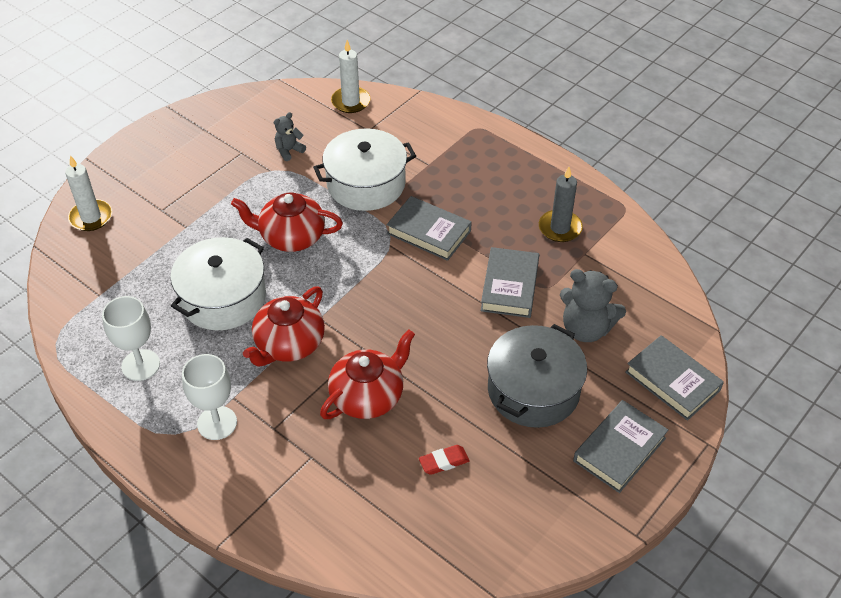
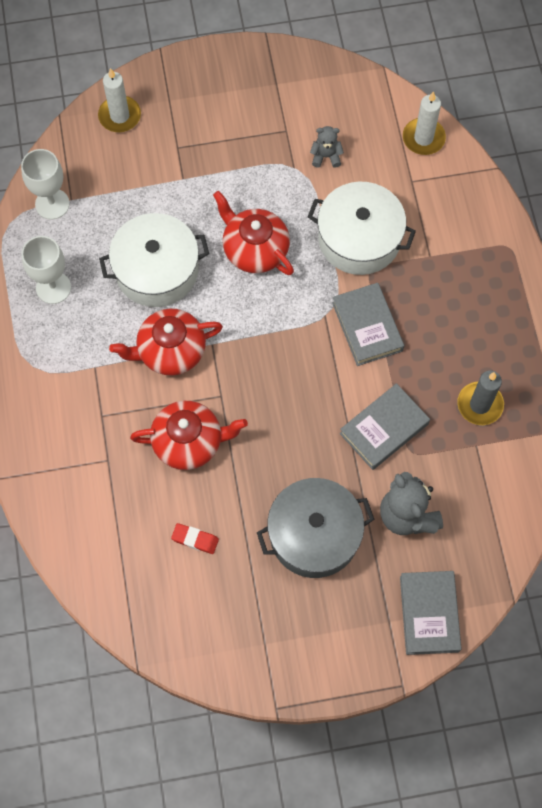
camera: 40 degrees right, 20 degrees up
white goblet [182,354,237,440] -> white goblet moved to [21,149,70,219]
grey book [573,400,669,493] -> none

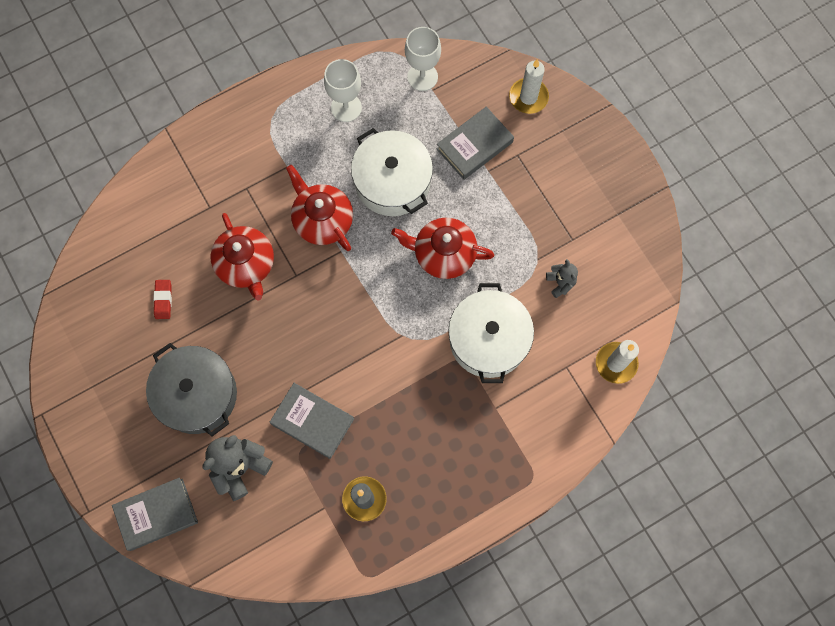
camera: 70 degrees right, 5 degrees up
red teapot [213,191,294,275] -> red teapot turned 105 degrees counterclockwise [391,218,494,279]
grey book [332,283,404,366] -> grey book moved to [437,107,514,180]

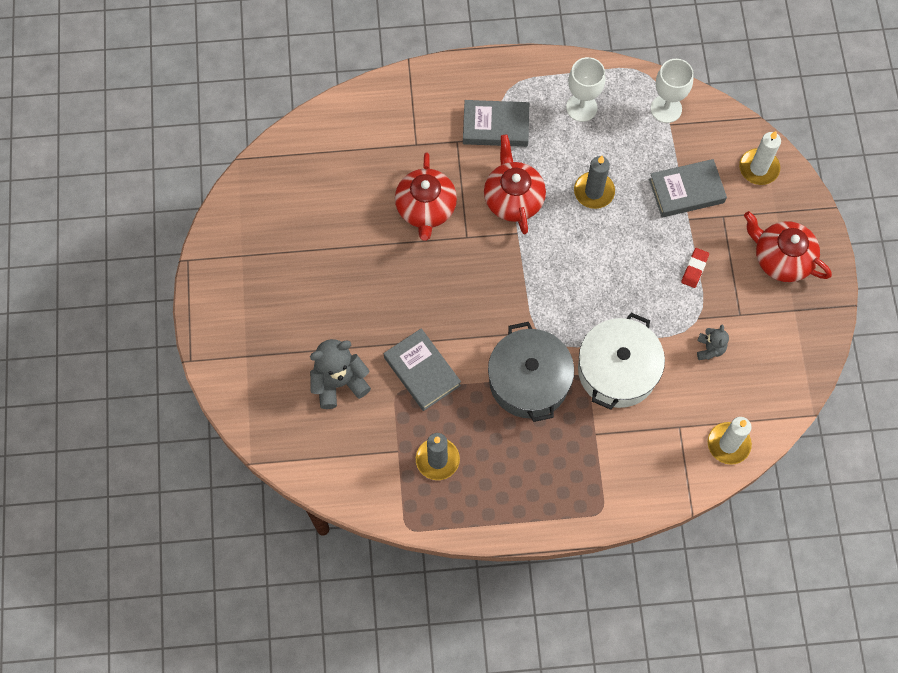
camera: 25 degrees right, 5 degrees down
grey book [112,477,198,551] -> grey book moved to [463,100,529,147]
grey pot [146,343,237,436] -> grey pot moved to [488,322,574,422]
red eraser [153,280,172,319] -> red eraser moved to [681,248,709,288]
white pot [351,128,433,216] -> grey candle [574,156,615,209]
red teapot [391,218,494,279] -> red teapot moved to [744,211,832,282]

